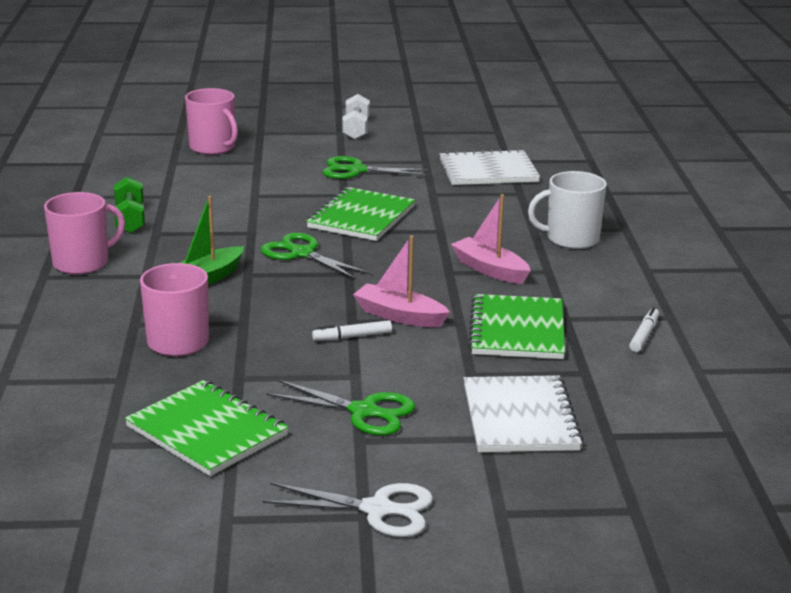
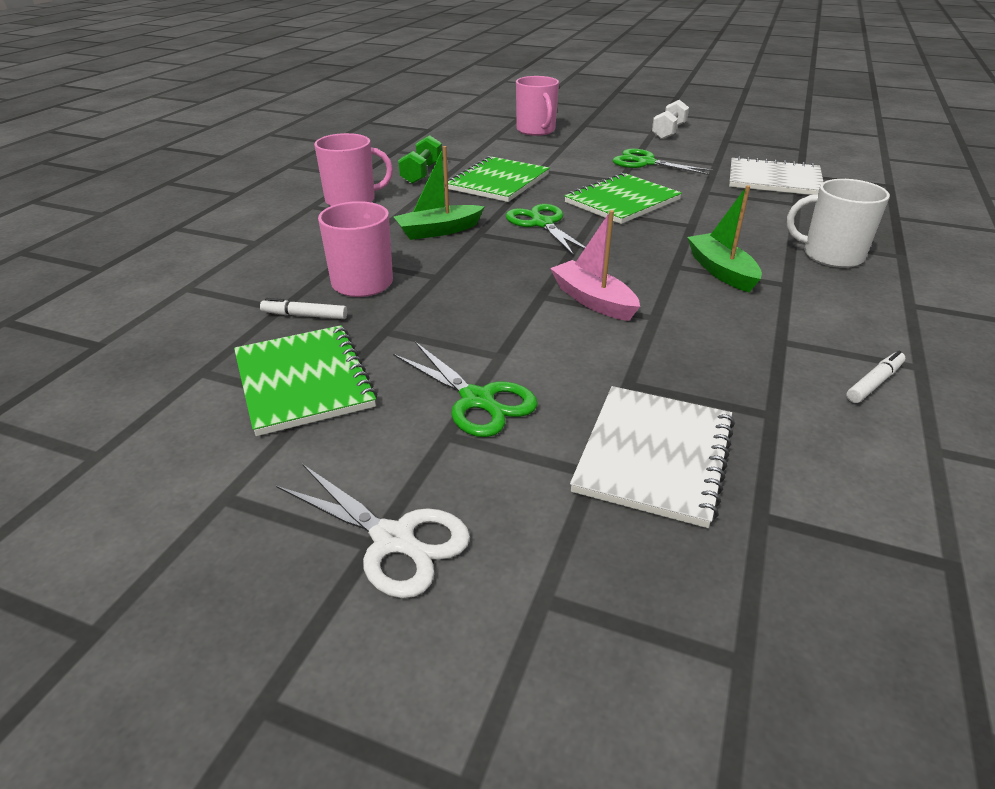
camera: 25 degrees right, 10 degrees up
white marker [312,320,392,341] -> white marker moved to [260,298,347,319]
pink boat [451,194,531,284] -> green boat [687,185,762,292]
green notebook [468,294,565,359] -> green notebook moved to [448,156,550,202]

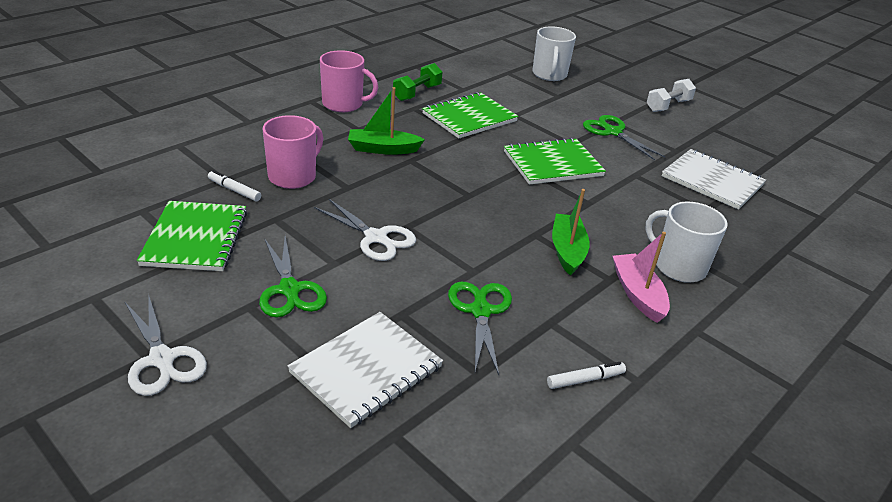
camera: 20 degrees right, 0 degrees up
green scissors [506,204,586,256] -> green scissors moved to [448,282,512,375]
pink mug [516,76,559,136] -> white mug [532,26,576,81]
pink boat [550,210,640,321] -> pink boat moved to [613,232,670,323]
none -> white scissors [314,199,416,261]

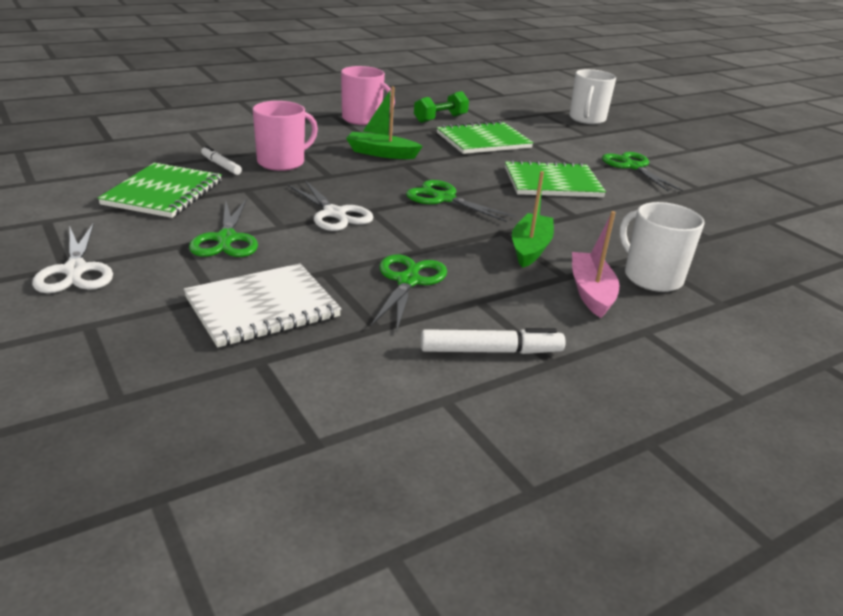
camera: 15 degrees right, 5 degrees down
white marker [547,362,626,389] -> white marker [421,328,566,354], size x1.54
white dumbbell [647,79,696,112] -> none
white notebook [662,149,766,210] -> none
none -> green scissors [406,180,516,222]

